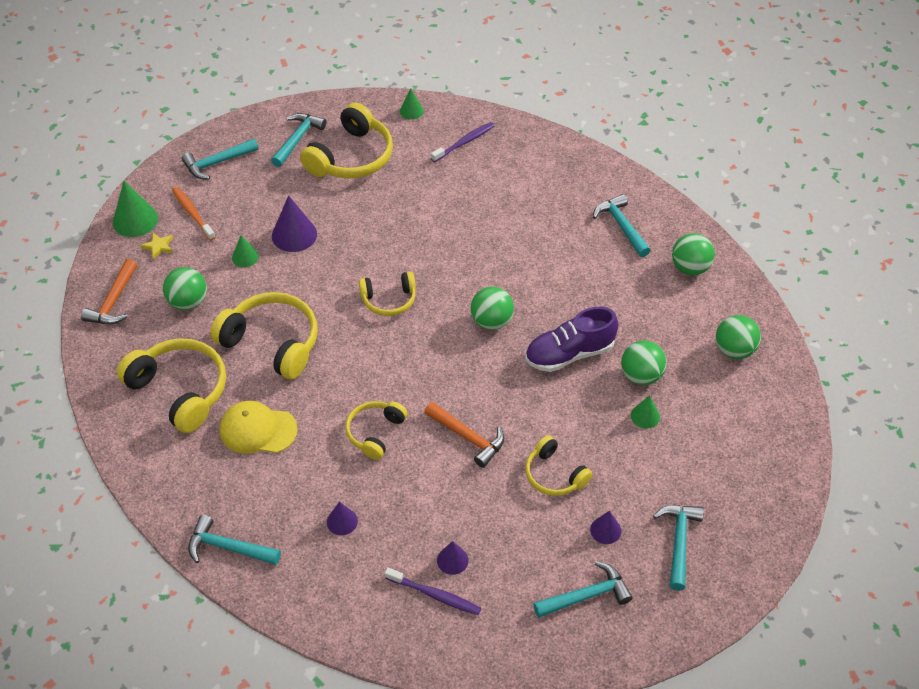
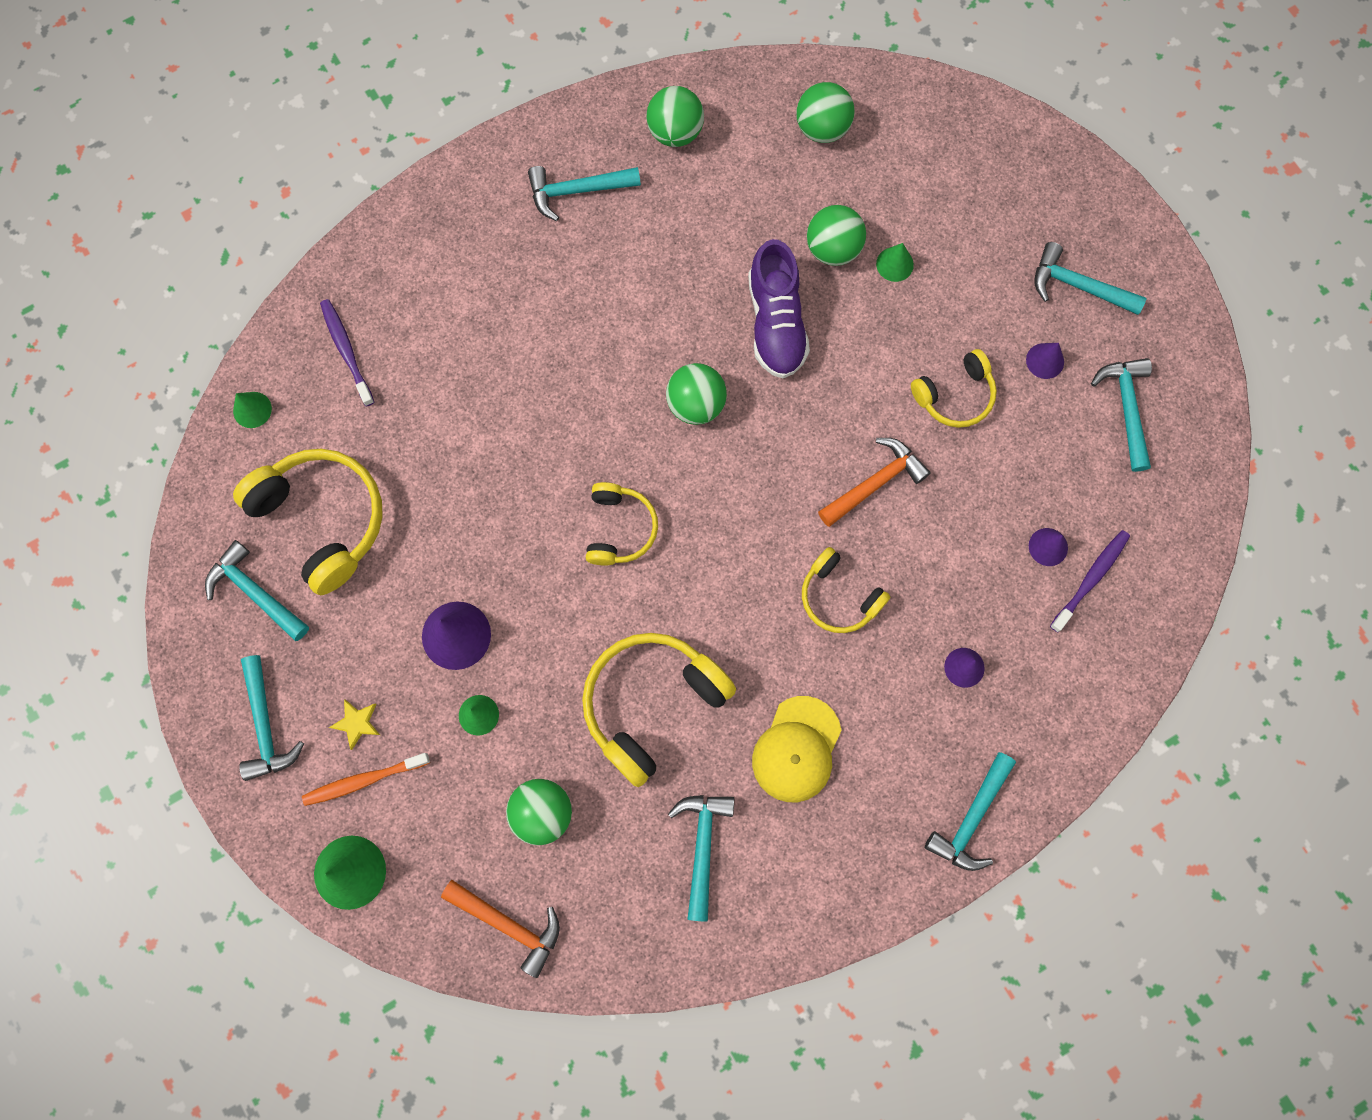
camera: 75 degrees left, 25 degrees up
yellow headphones [117,338,226,433] -> turquoise hammer [668,795,734,922]
yellow star [140,233,173,259] -> yellow star moved to [329,699,380,750]

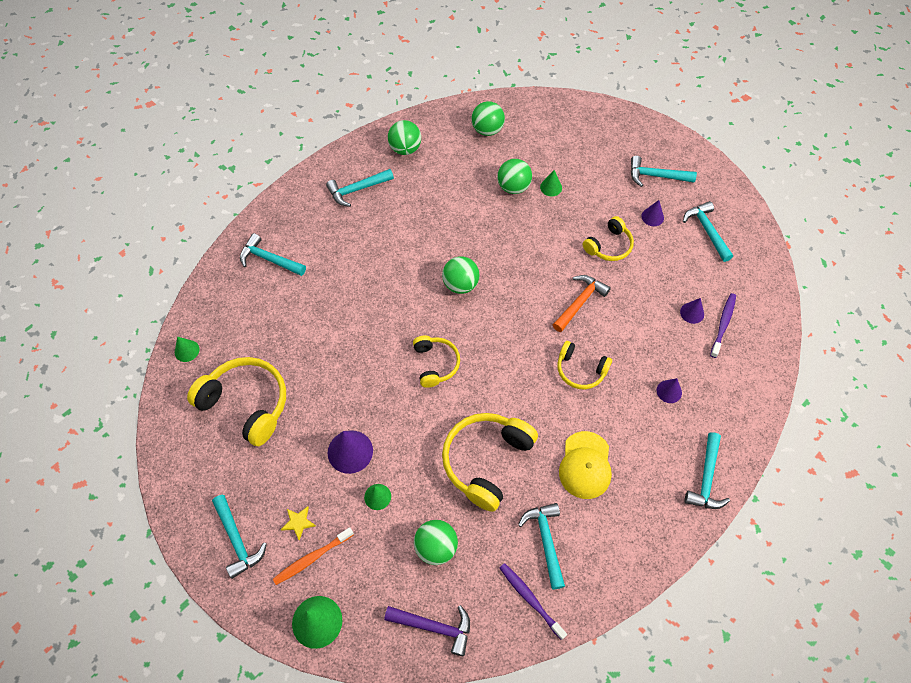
camera: 15 degrees left, 15 degrees down
turquoise hammer [205,540,309,641] -> turquoise hammer moved to [240,233,306,276]
purple toothbrush [320,299,374,406] -> purple toothbrush moved to [500,563,567,640]
orange hammer [441,880,560,978] -> purple hammer [384,605,470,656]
purple shoe [748,239,810,378] -> none

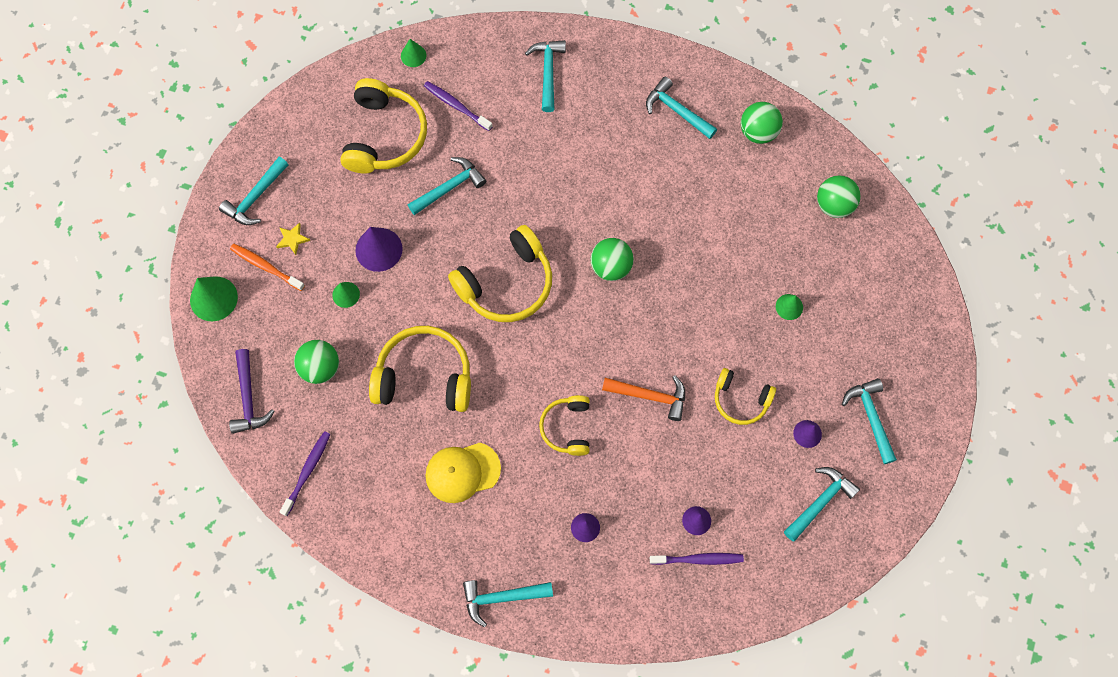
camera: 65 degrees right, 10 degrees up
yellow headphones [413,336,460,388] -> yellow headphones [448,225,552,322], size x1.70
green ball [497,159,532,194] -> none
turquoise hammer [518,503,565,590] -> turquoise hammer moved to [408,157,486,215]
none -> purple toothbrush [424,81,493,131]

